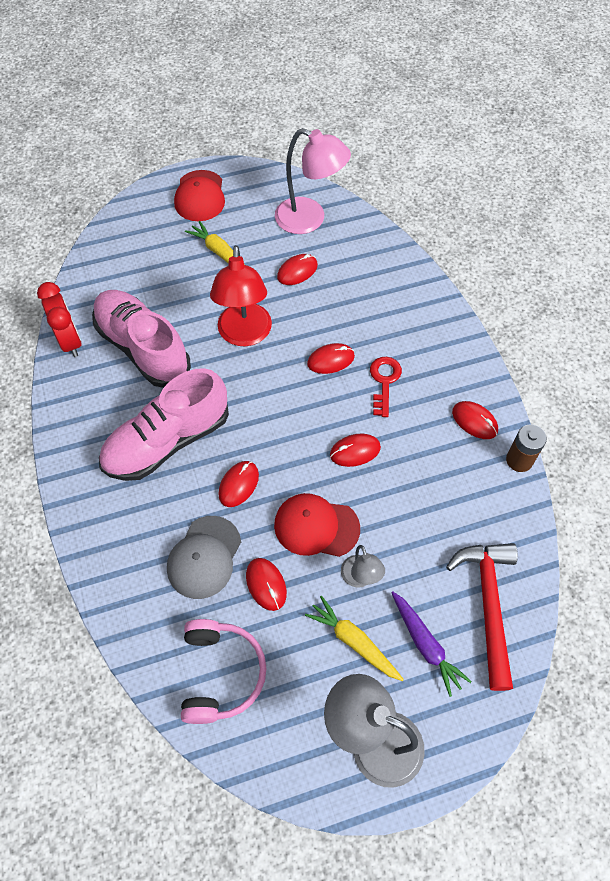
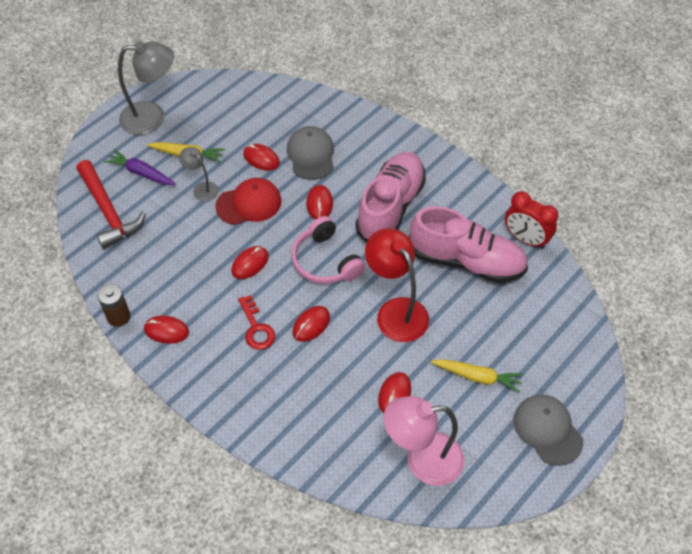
camera: 150 degrees right, 5 degrees down
red cap [174,170,225,221] -> grey cap [513,394,583,466]
pink headphones [181,619,267,724] -> pink headphones moved to [291,216,365,284]

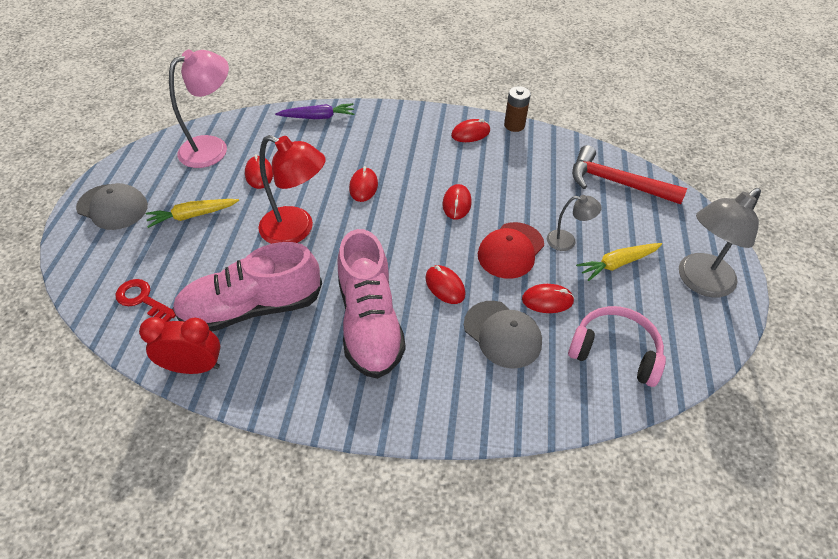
camera: 145 degrees right, 5 degrees down
purple carrot [104,149,176,185] -> purple carrot moved to [275,103,354,119]
red key [238,295,275,350] -> red key moved to [116,279,176,322]
pink headphones [291,216,365,284] -> pink headphones moved to [568,306,666,387]

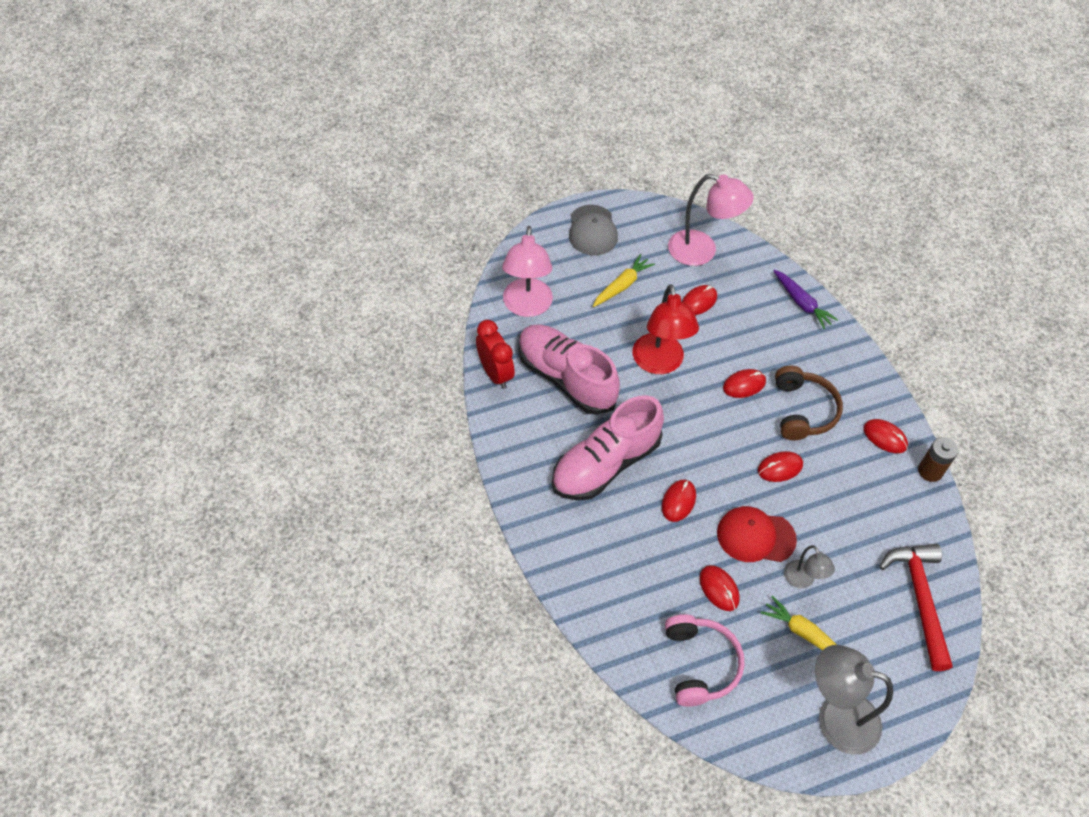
camera: 60 degrees right, 5 degrees up
red key [116,279,176,322] -> pink lamp [502,226,553,317]
yellow carrot [146,199,239,228] -> yellow carrot turned 90 degrees clockwise [593,254,655,307]
grey cap [464,301,542,369] -> none
none -> brown headphones [775,366,843,440]

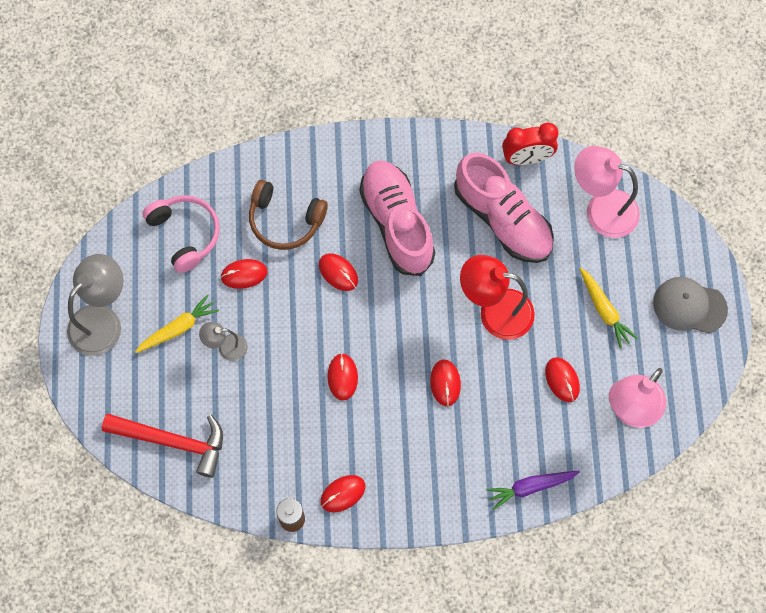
camera: 110 degrees right, 15 degrees up
pink shoe [518,325,620,415] -> pink shoe turned 75 degrees clockwise [454,153,554,263]
pink headphones [665,614,745,707] -> pink headphones turned 135 degrees counterclockwise [142,195,220,273]
red cap [717,506,797,562] -> none
brown headphones [775,366,843,440] -> brown headphones moved to [249,180,328,250]

